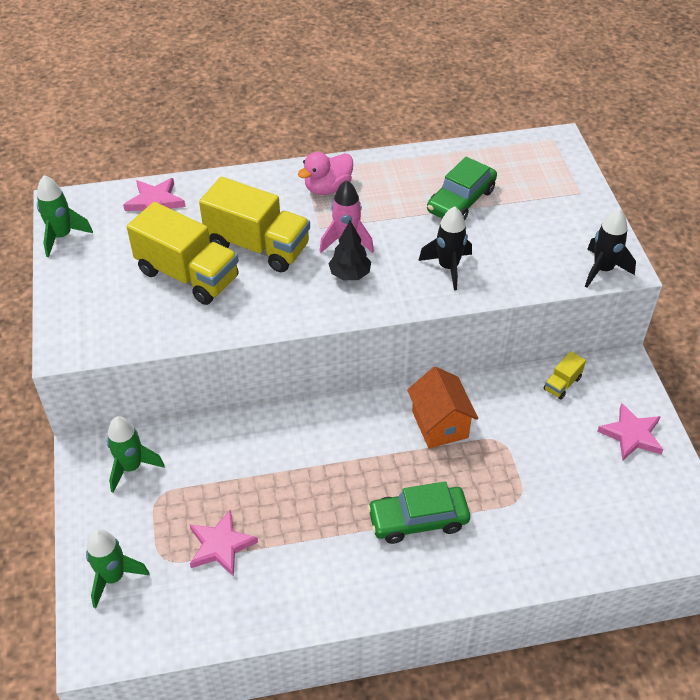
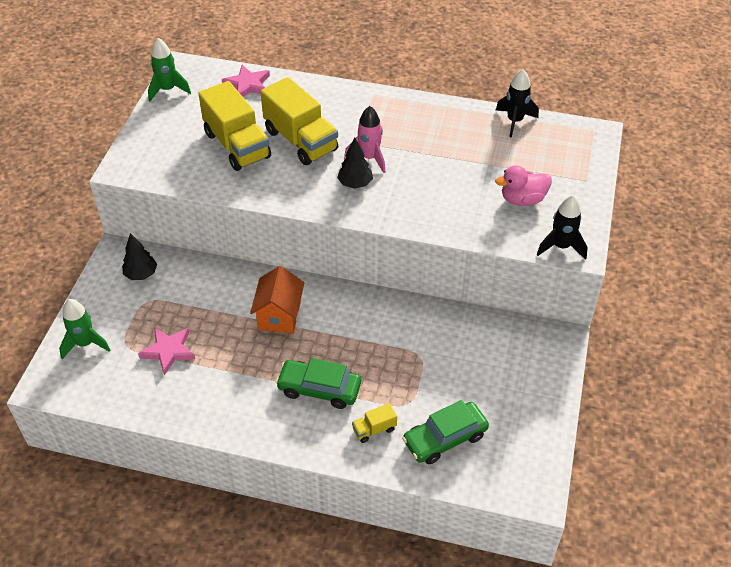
camera: 25 degrees right, 0 degrees up
green rocket [107,416,165,493] -> black tree [122,233,157,280]
pink duck [298,152,353,195] -> pink duck moved to [495,165,552,206]
orange house [407,367,478,448] -> orange house moved to [250,266,304,334]
black rocket [418,206,472,290] -> black rocket moved to [496,69,539,138]
green car [427,157,497,221] -> green car moved to [402,400,489,464]
yellow truck [544,351,586,399] -> yellow truck moved to [352,403,397,443]
pink star [597,403,664,460] -> none

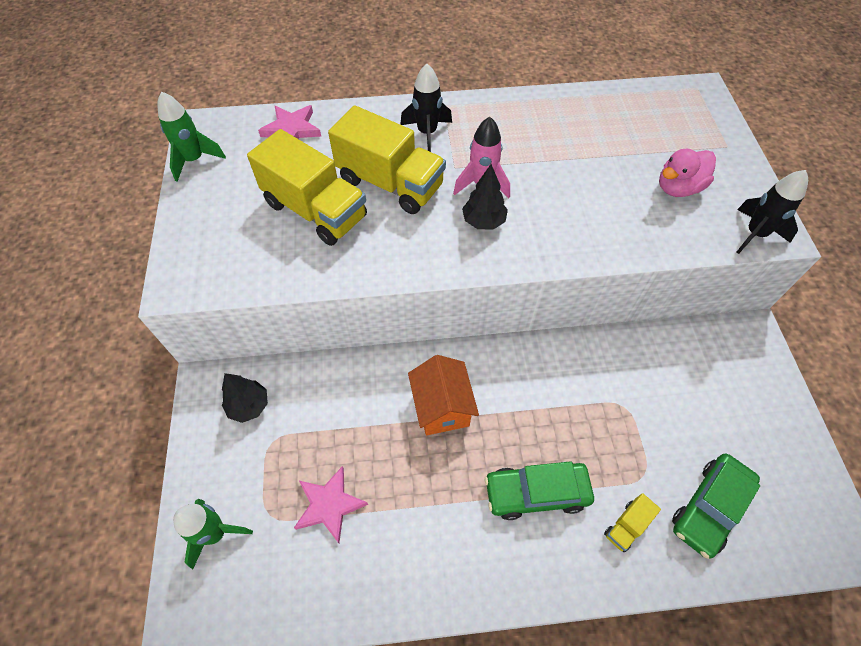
camera: 20 degrees left, 10 degrees up
black rocket [496,69,539,138] -> black rocket moved to [400,64,452,152]

